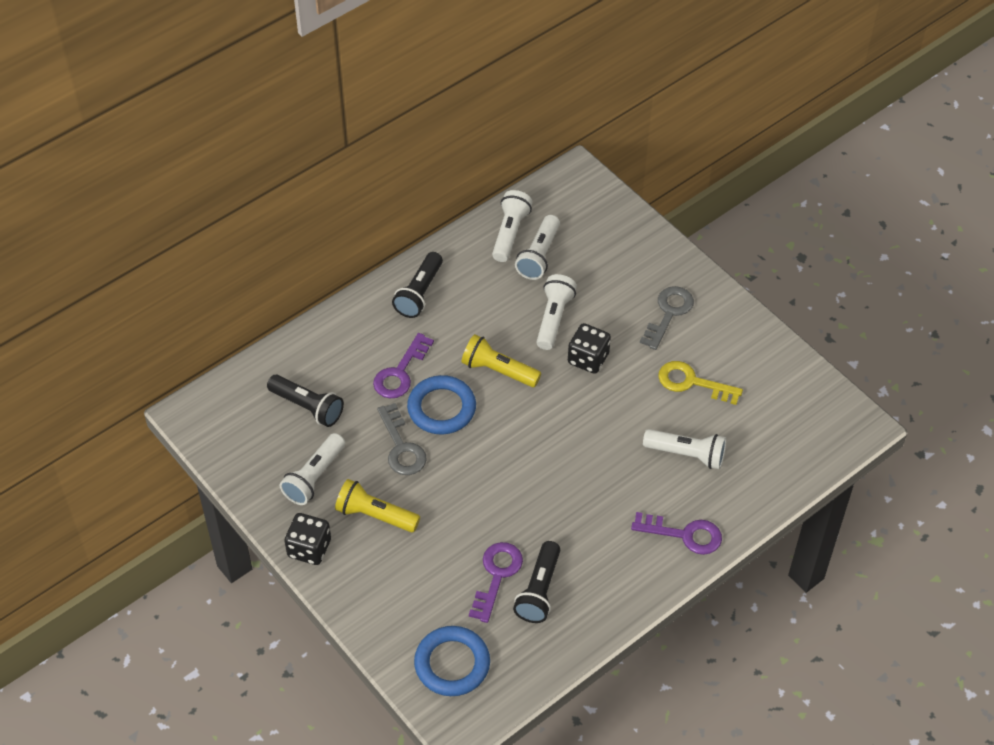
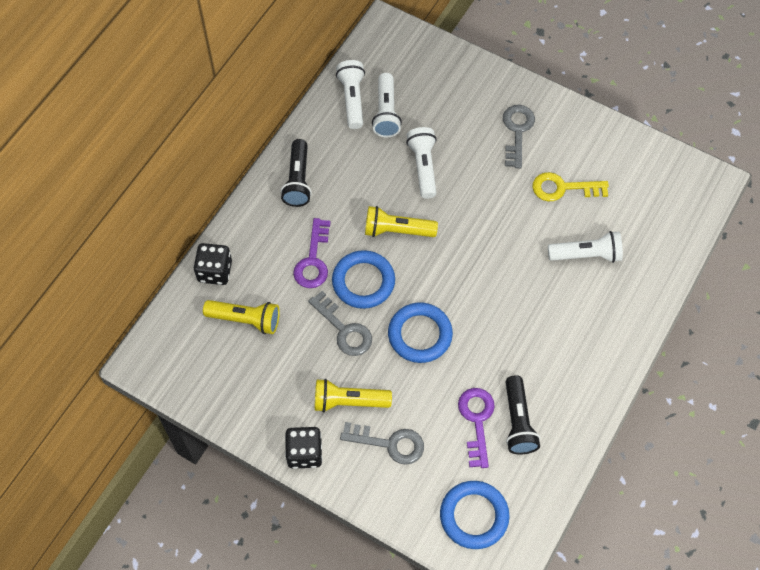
camera: 20 degrees left, 10 degrees up
black flashlight [267,375,344,427] -> yellow flashlight [203,300,280,334]
white flashlight [280,433,345,505] -> none
black dice [568,323,611,374] -> black dice moved to [194,243,232,285]
purple key [631,512,722,555] -> none
none -> grey key [340,422,424,465]
none -> blue ring [388,303,453,363]

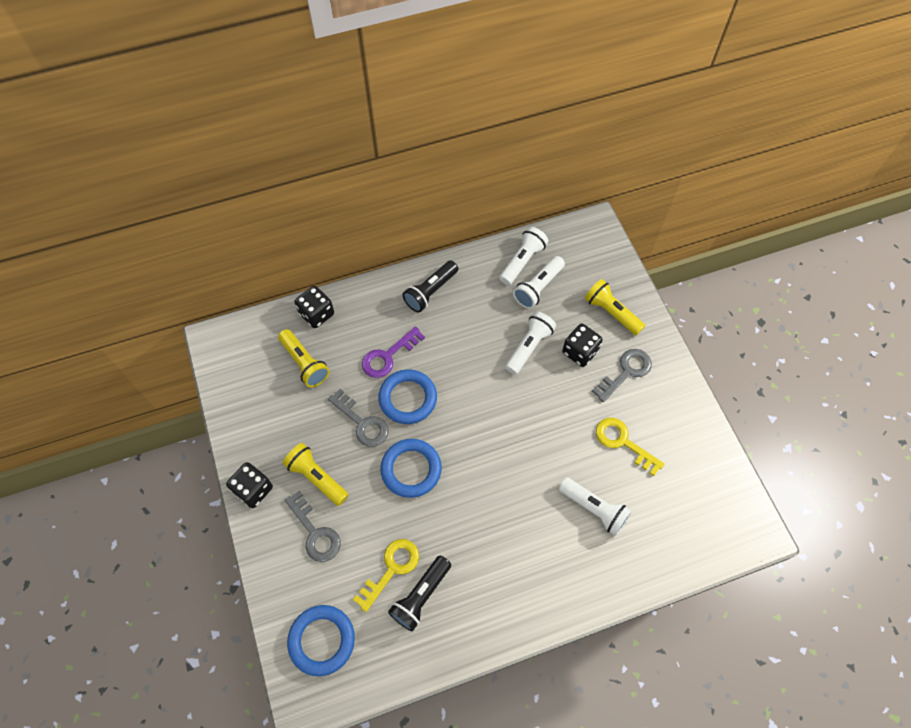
camera: 40 degrees right, 0 degrees up
grey key [308,291,372,356] -> grey key turned 45 degrees counterclockwise [328,389,389,447]
yellow flashlight [365,206,438,237] -> yellow flashlight moved to [585,279,645,336]
purple key [458,388,495,468] -> yellow key [353,539,419,612]
none -> black dice [562,324,603,367]

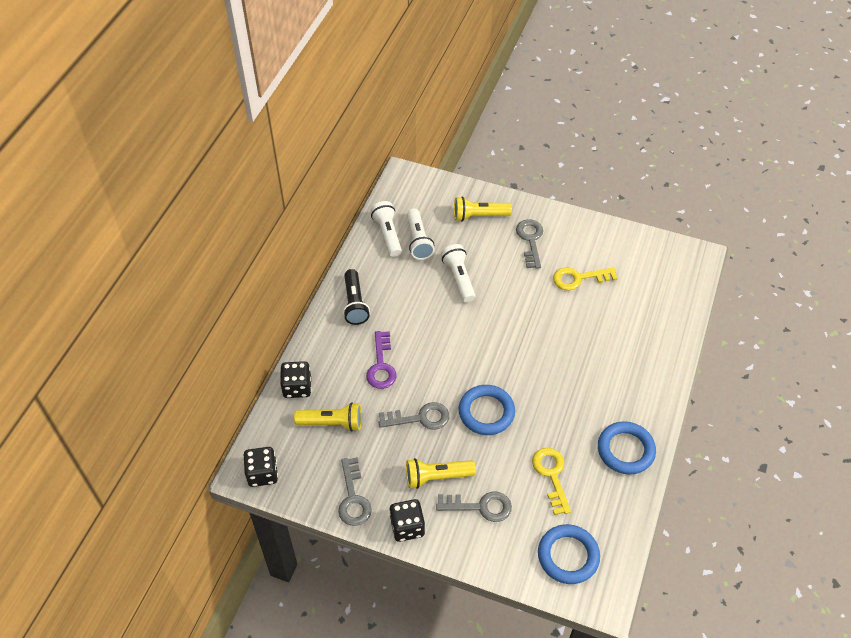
camera: 50 degrees left, 10 degrees down
blue ring [378,370,437,424] -> blue ring moved to [598,421,656,475]
black flashlight [388,555,451,632] -> none
white flashlight [559,477,632,536] -> none
black dice [562,324,603,367] -> black dice moved to [243,447,278,487]
none -> grey key [338,457,372,526]

